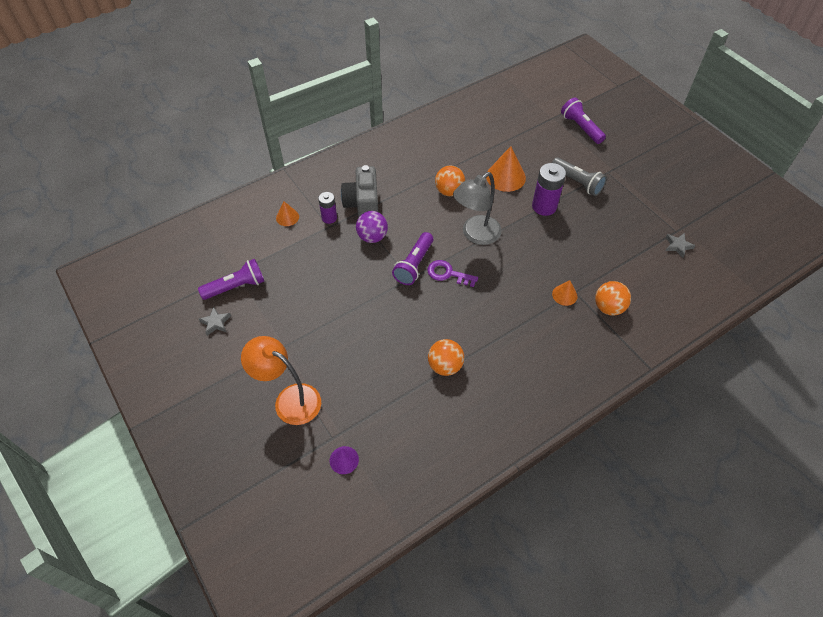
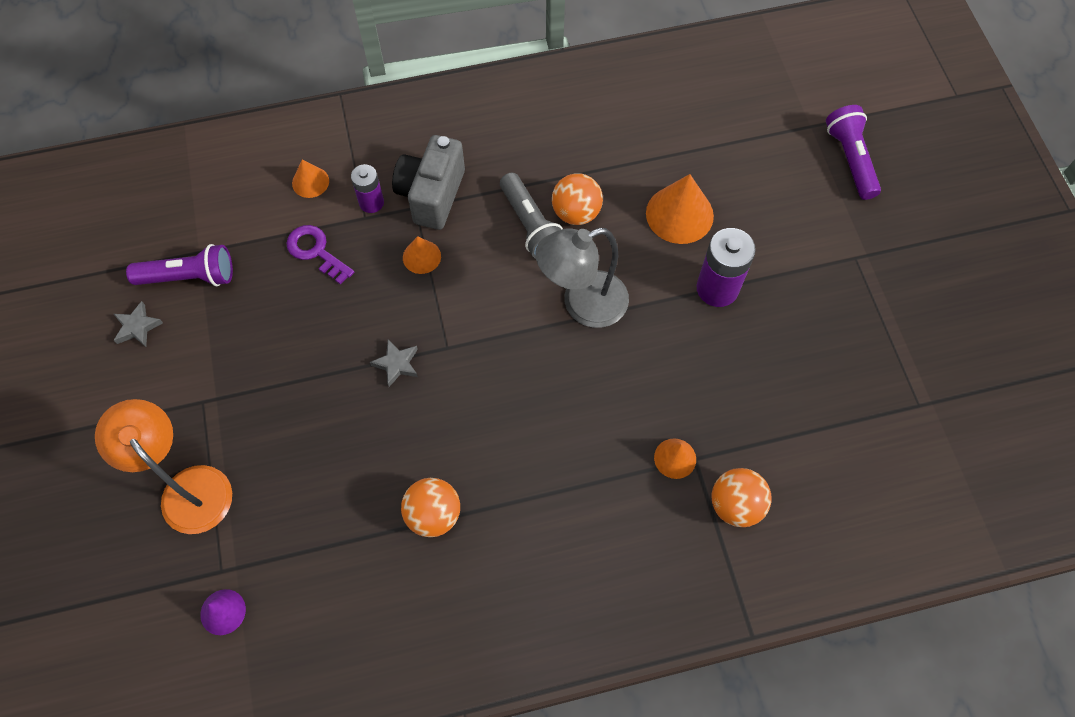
camera: 20 degrees right, 10 degrees up
purple ball [356,211,388,243] -> orange cone [403,236,441,274]
purple flashlight [392,232,433,285] -> none
purple key [427,260,478,287] -> purple key moved to [286,225,354,285]
grey flashlight [552,157,607,196] -> grey flashlight moved to [500,173,563,259]
grey star [666,233,695,258] -> grey star moved to [370,339,418,387]

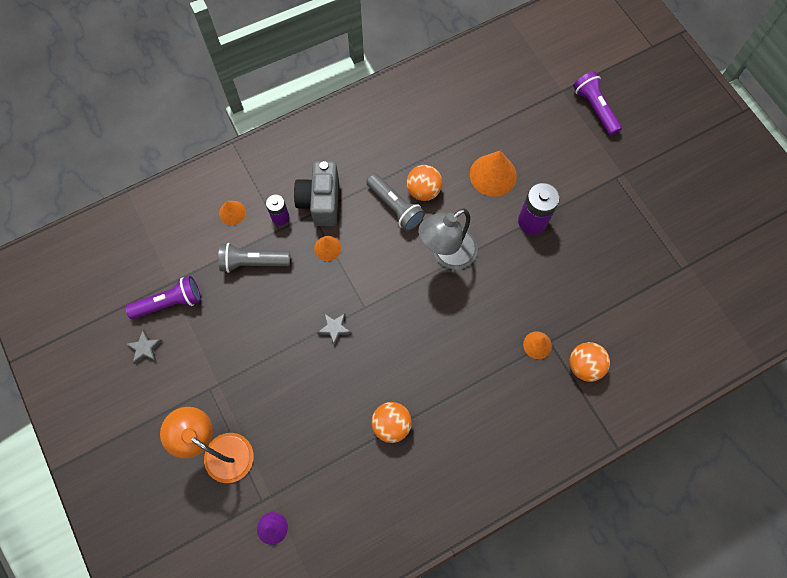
camera: 15 degrees left, 5 degrees up
purple key [286,225,354,285] -> grey flashlight [218,243,290,273]

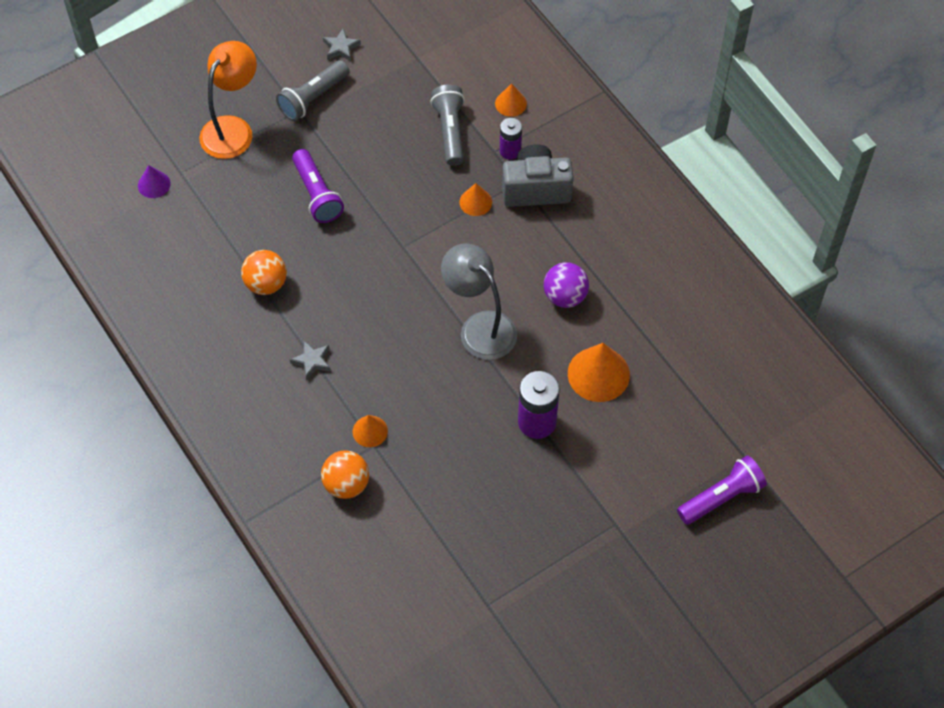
camera: 85 degrees right, 10 degrees down
purple flashlight [125,276,201,319] -> purple flashlight moved to [292,149,344,223]
grey star [317,313,352,346] -> grey star moved to [290,341,331,381]
grey flashlight [366,174,425,231] -> grey flashlight moved to [276,60,349,121]
orange ball [407,165,442,201] -> purple ball [544,262,589,308]

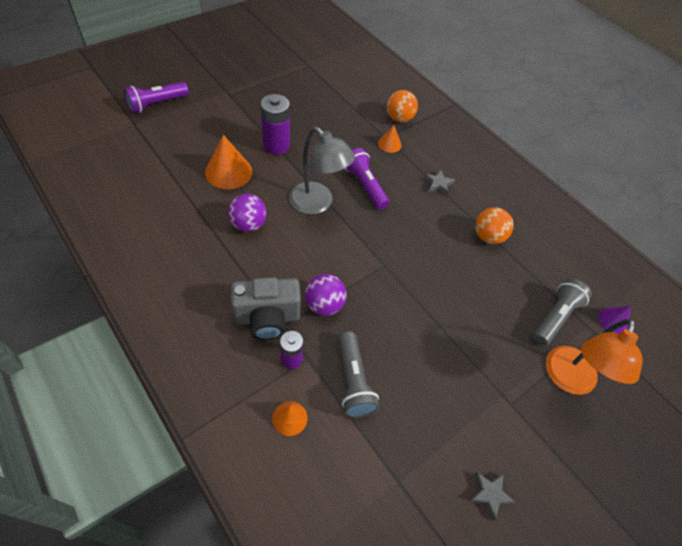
camera: 170 degrees right, 5 degrees down
grey flashlight [276,60,349,121] -> grey flashlight moved to [533,278,592,346]
purple flashlight [292,149,344,223] -> purple flashlight moved to [345,148,389,210]
orange cone [459,183,492,216] -> purple ball [305,274,347,316]

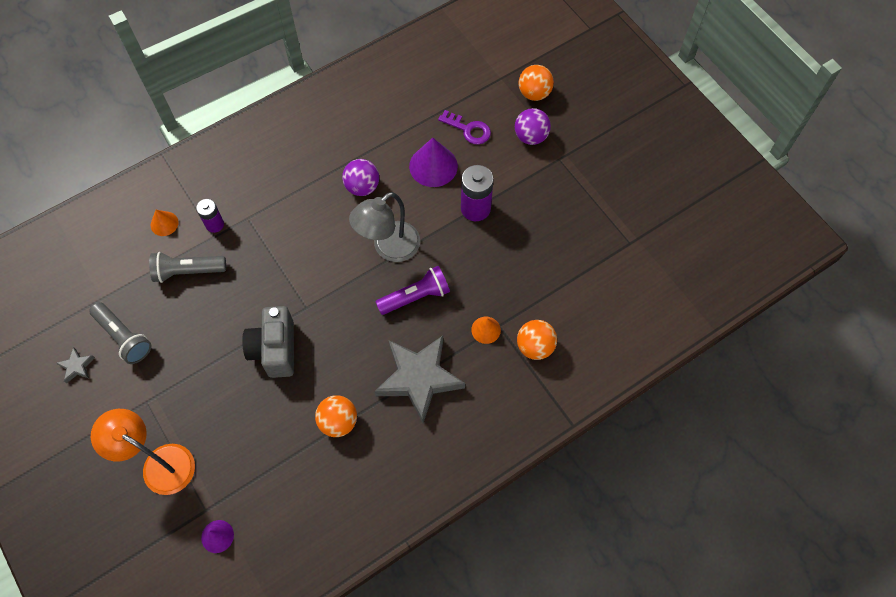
camera: 100 degrees right, 10 degrees up
purple flashlight [124,82,189,113] -> orange ball [519,65,554,101]
orange cone [205,135,252,189] -> purple cone [409,138,458,187]
grey camera [231,277,301,340] -> grey camera moved to [242,306,294,378]
purple ball [305,274,347,316] -> purple ball moved to [515,108,551,145]
grey star [424,170,455,195] -> grey star [375,336,465,423], size x2.44
grey flashlight [533,278,592,346] -> grey flashlight moved to [89,302,152,364]
none -> purple key [438,110,491,145]

